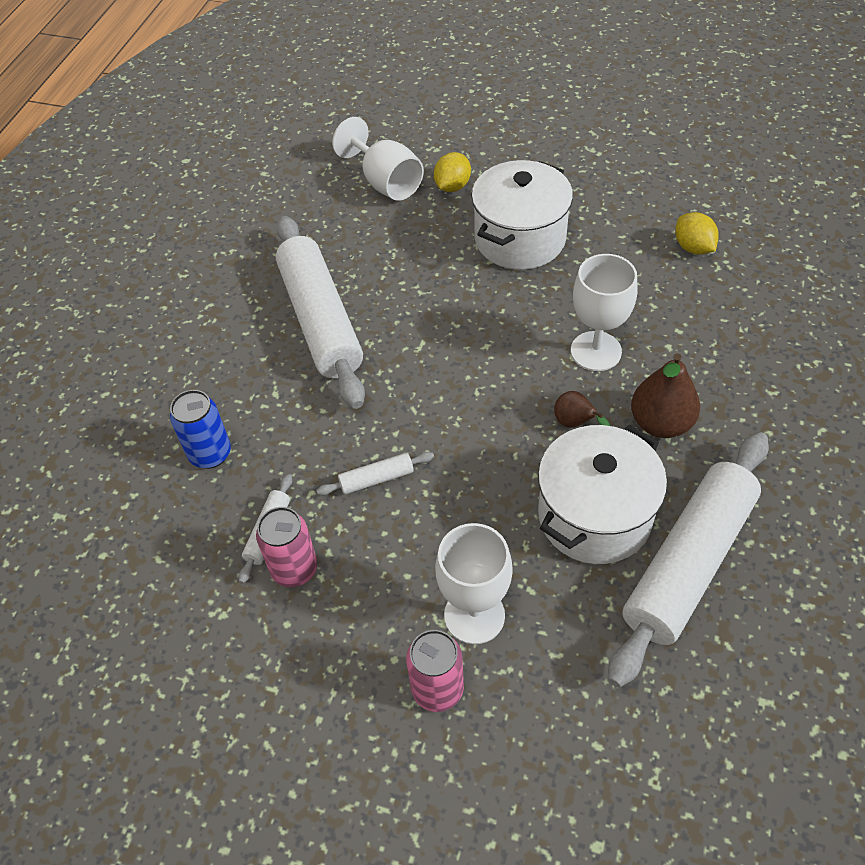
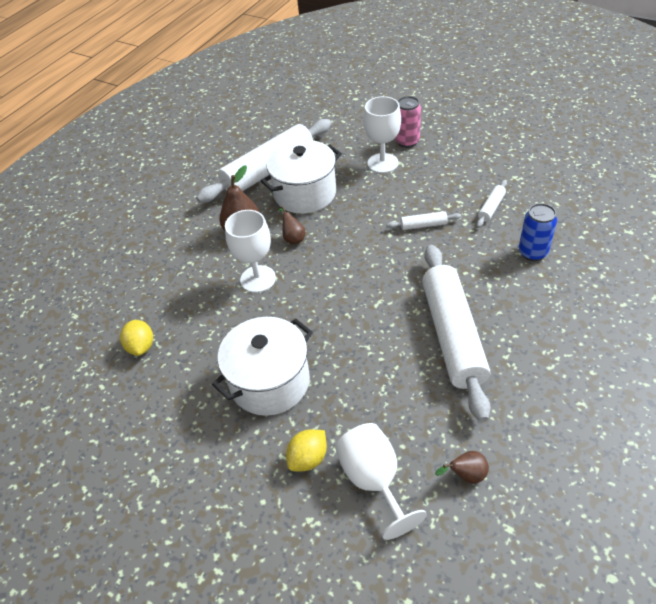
camera: 165 degrees left, 5 degrees down
pink can [256,507,317,587] -> none
none -> brown pear [435,451,489,484]

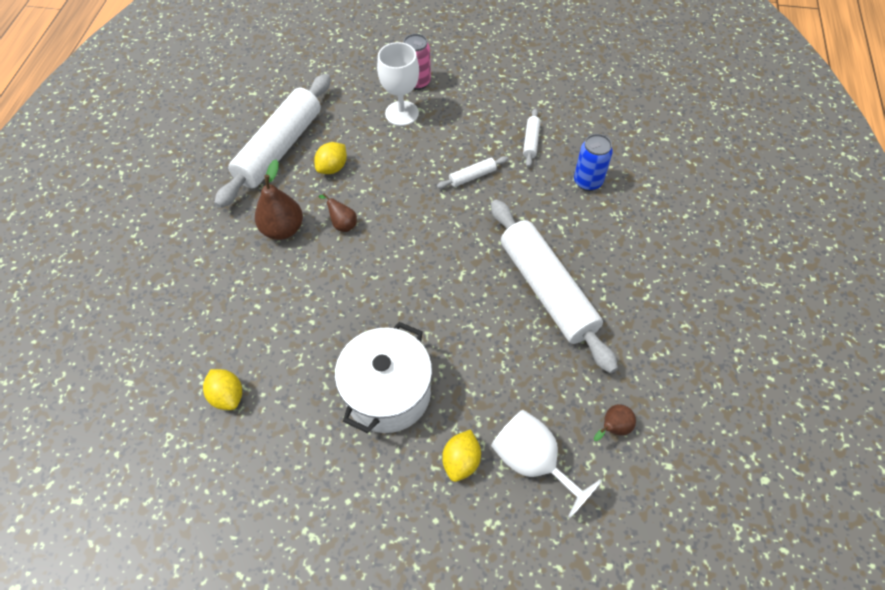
camera: 25 degrees left, 10 degrees up
white goblet [225,210,276,293] -> none
white pot [261,140,342,214] -> yellow lemon [314,142,347,174]

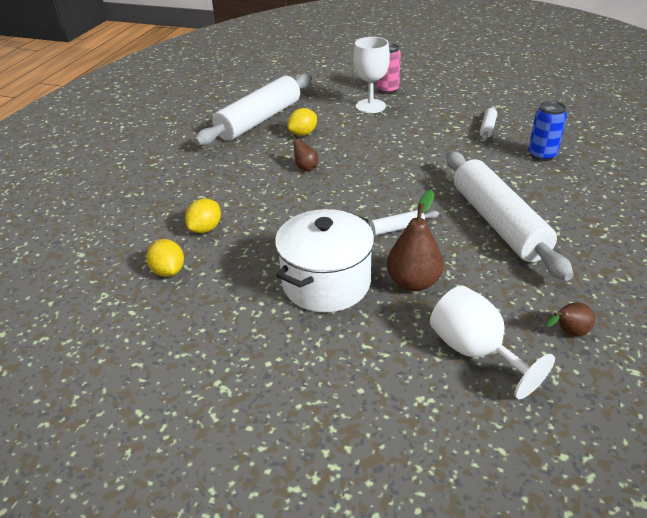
camera: 10 degrees right, 20 degrees down
brown pear [255,160,303,240] -> brown pear moved to [387,190,444,291]
white rolling pin [437,156,508,189] -> white rolling pin moved to [370,210,439,235]
yellow lemon [442,429,481,482] -> yellow lemon moved to [185,198,221,233]

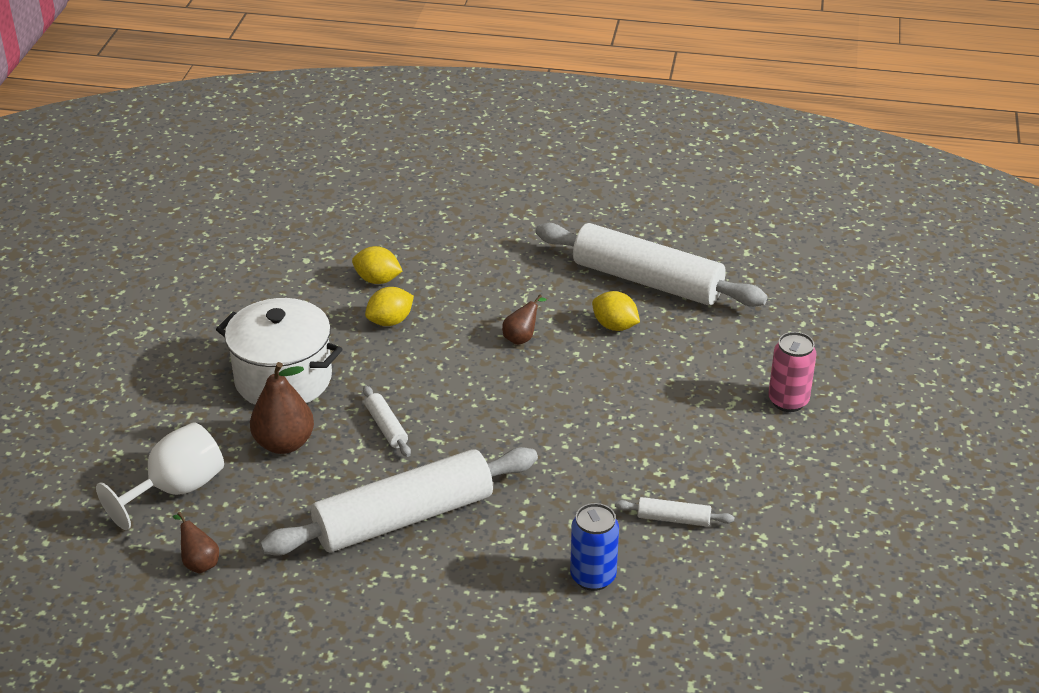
camera: 80 degrees right, 0 degrees up
yellow lemon [147,239,184,277] -> yellow lemon moved to [365,287,414,326]
white goblet [353,37,390,113] -> none

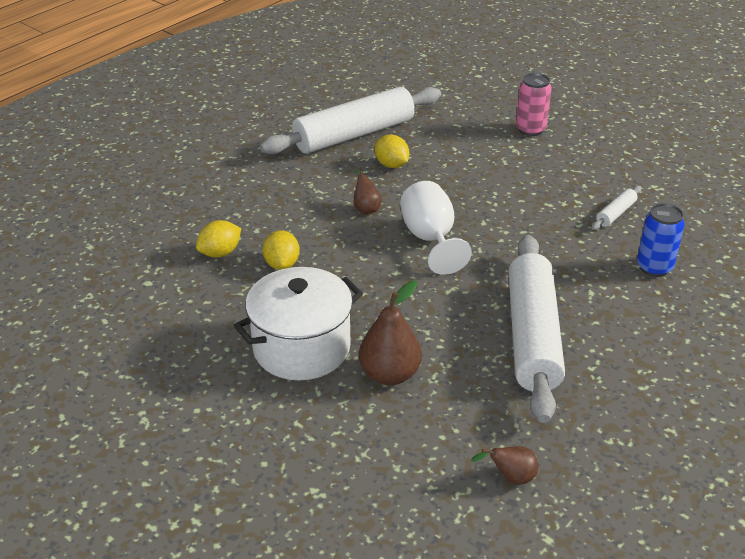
camera: 60 degrees left, 0 degrees up
white goblet [96,422,224,530] -> white goblet moved to [400,181,472,275]
white rolling pin [363,386,411,457] -> none
yellow lemon [592,291,640,331] -> yellow lemon turned 75 degrees clockwise [375,135,409,168]

